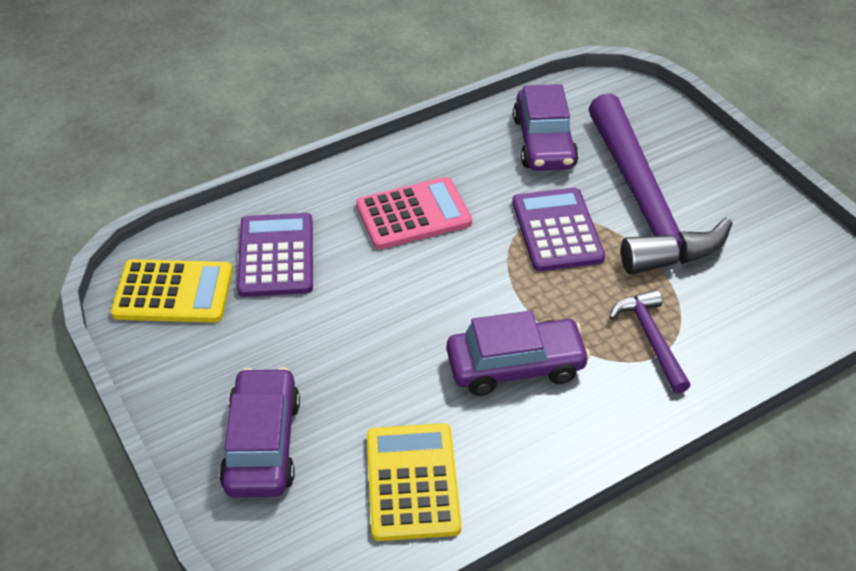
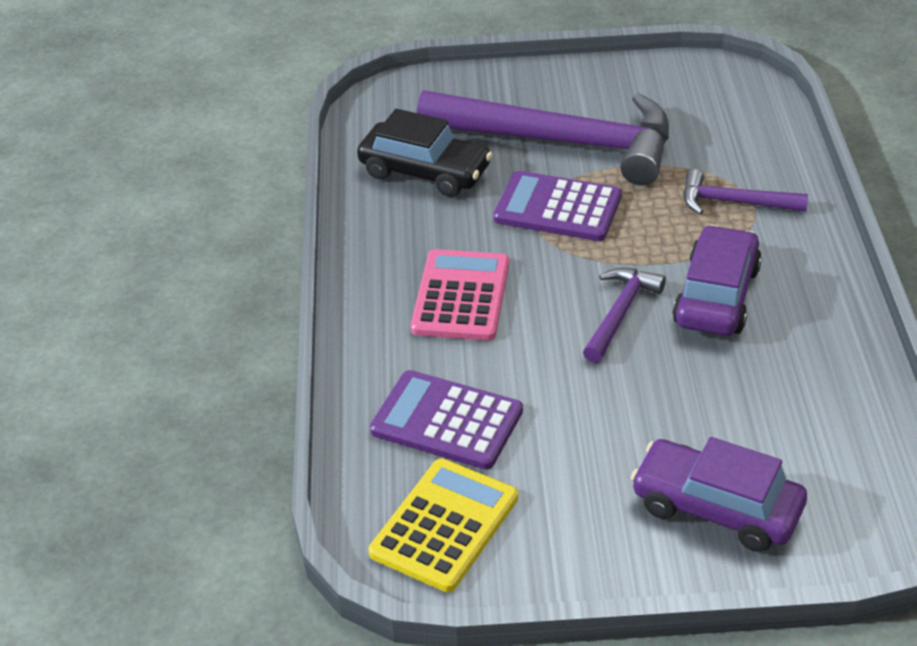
camera: 60 degrees left, 5 degrees down
yellow calculator [367,423,461,541] -> none
purple car [513,84,579,171] -> black car [357,109,492,197]
none -> purple hammer [583,268,666,363]

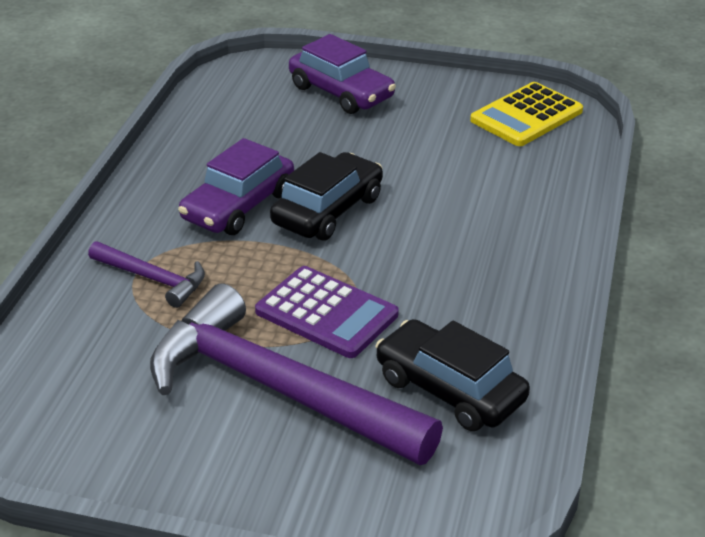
camera: 165 degrees left, 5 degrees down
purple calculator [370,370,523,470] -> none
pink calculator [411,249,509,341] -> none
purple hammer [583,268,666,363] -> black car [270,152,383,240]

